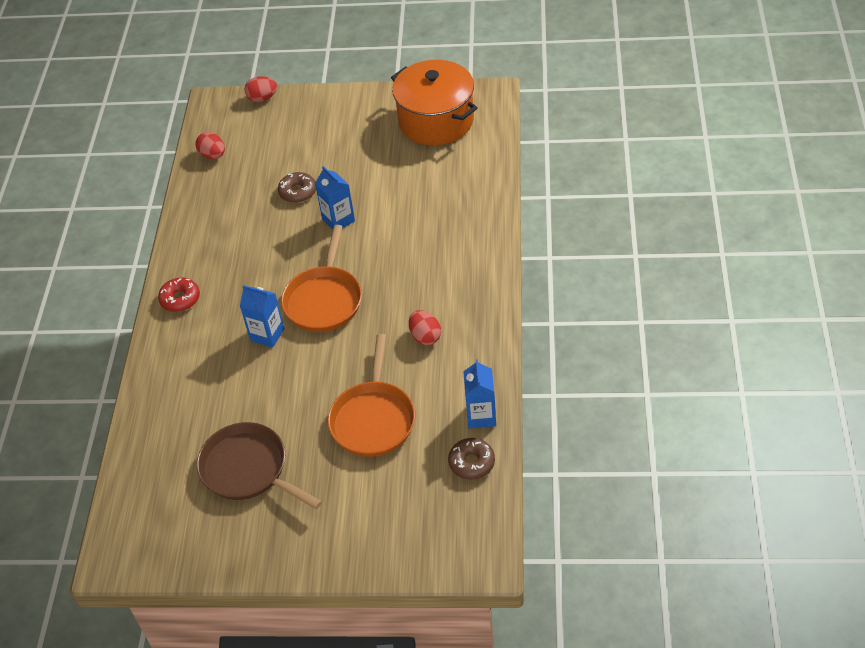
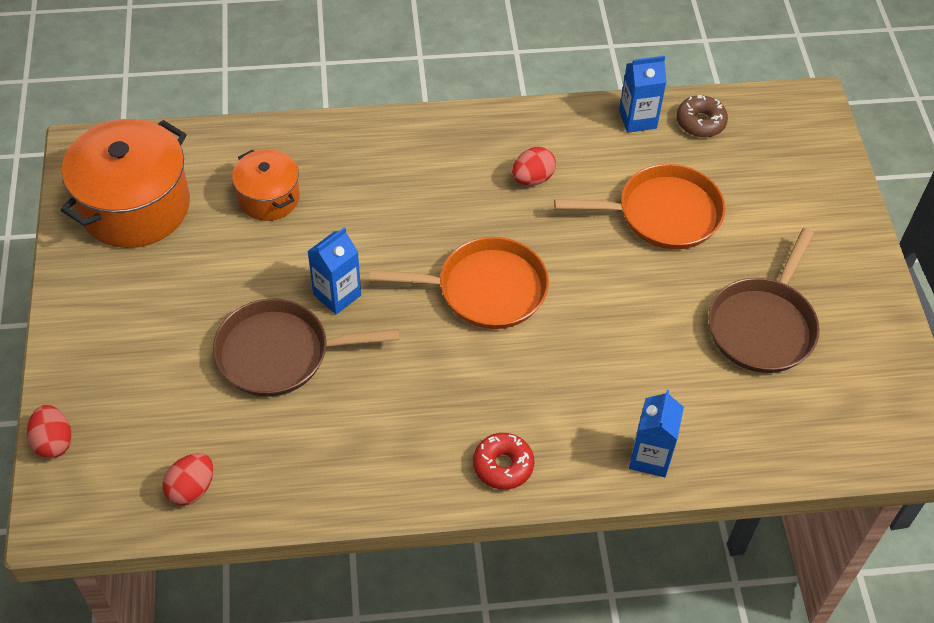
camera: 105 degrees left, 5 degrees up
blue carton [240,285,284,348] -> blue carton moved to [629,390,684,477]
brown donut [278,172,316,203] -> brown pan [213,298,400,397]
none -> orange pot [232,149,300,221]

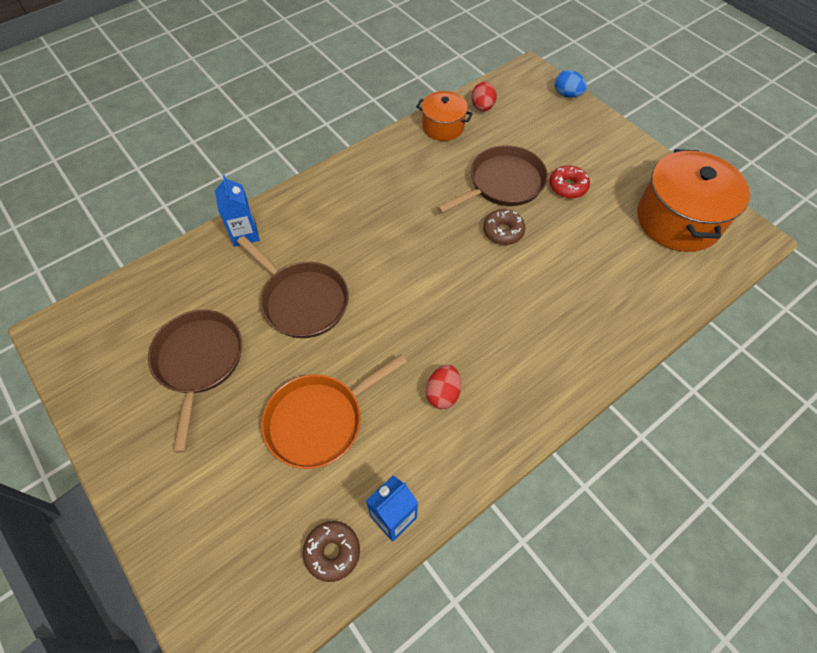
camera: 150 degrees right, 5 degrees up
red egg [27,405,72,459] -> blue egg [555,70,587,98]
orange pot [232,149,300,221] -> orange pot moved to [416,91,473,141]
blue carton [307,227,361,314] -> brown donut [483,209,526,245]
orange pan [369,237,549,329] -> none
red donut [473,433,534,490] -> red donut moved to [549,165,590,199]
none -> brown pan [237,236,349,338]

